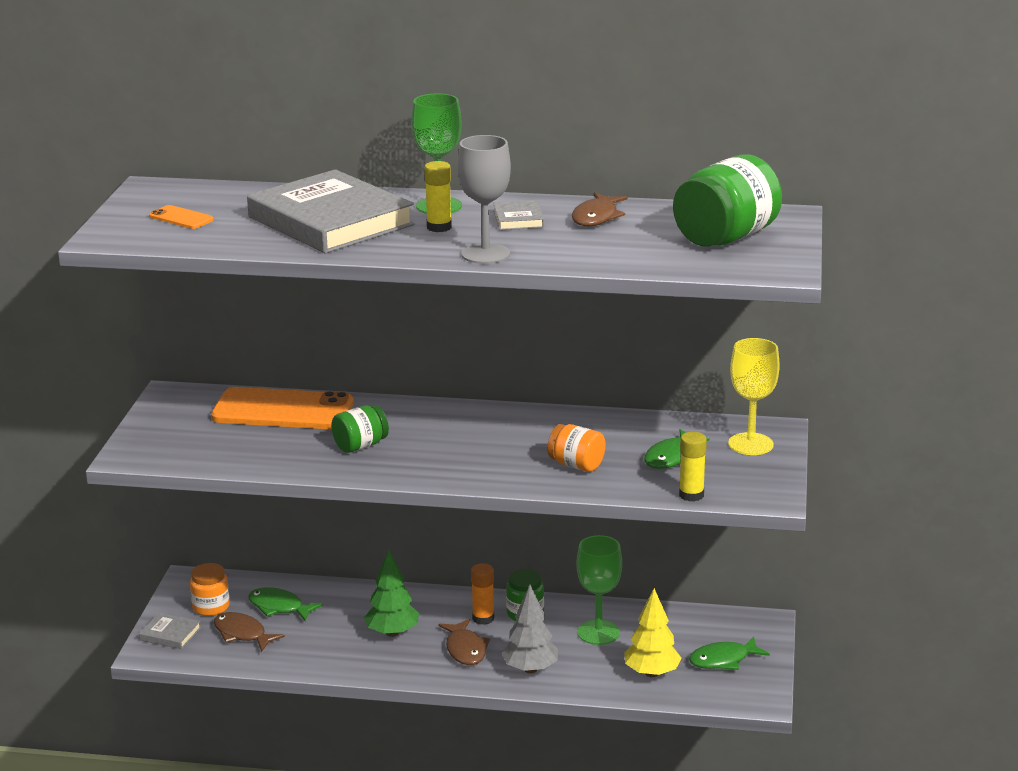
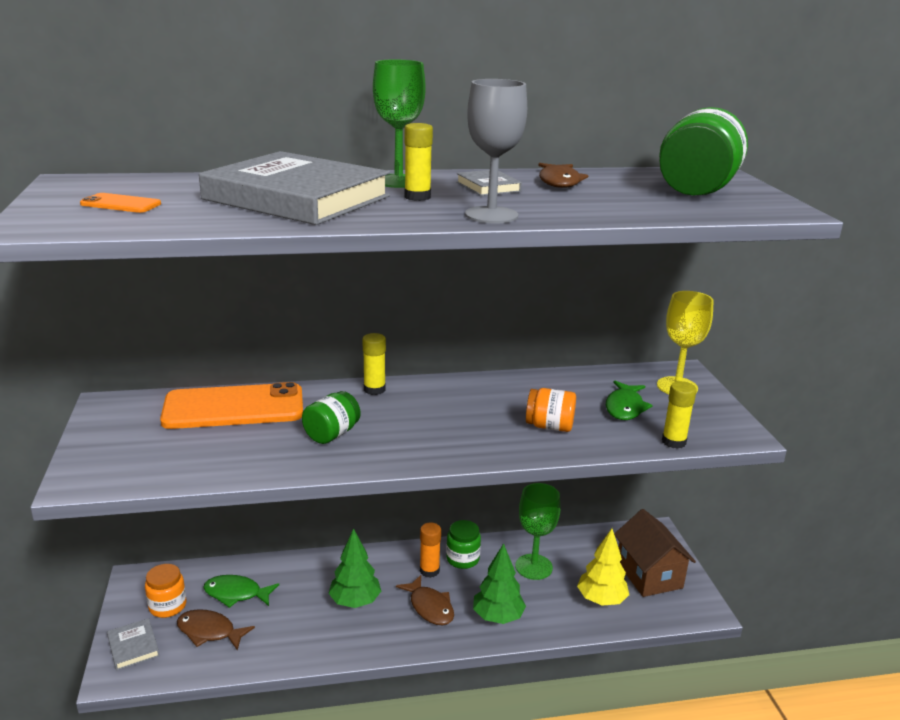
camera: 20 degrees left, 0 degrees up
grey book [139,612,201,649] -> grey book turned 60 degrees clockwise [107,618,160,670]
grey tree [501,585,558,673] -> green tree [473,543,526,624]
green fish [689,636,770,670] -> brown house [614,509,696,597]
none -> yellow glue stick [363,333,386,395]

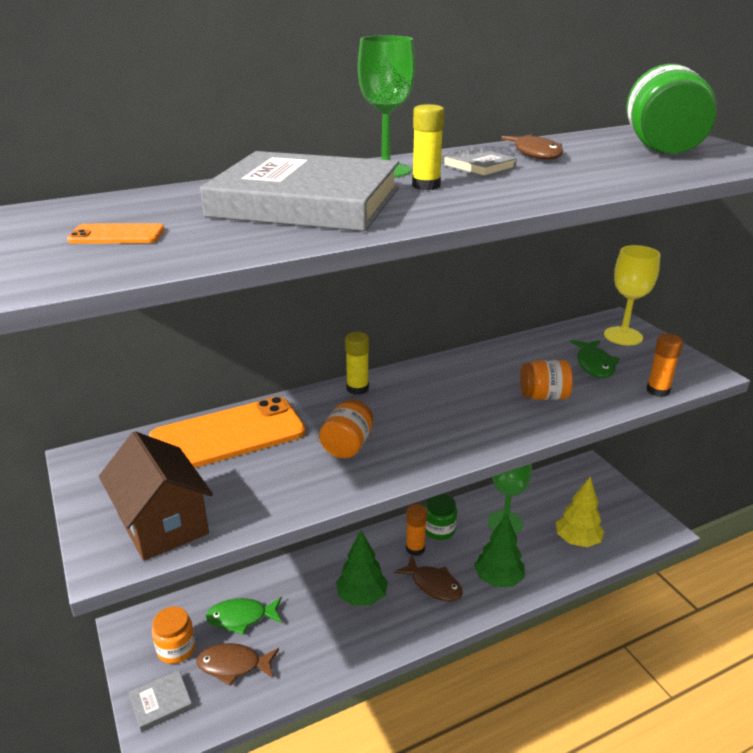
camera: 15 degrees left, 5 degrees up
grey book [107,618,160,670] -> grey book turned 75 degrees counterclockwise [129,670,193,732]
green jar [302,391,361,444] -> orange jar [319,399,373,458]
grey goblet [465,79,527,224] -> none
brown house [614,509,696,597] -> brown house moved to [99,431,213,561]
yellow glue stick [662,381,697,449] -> orange glue stick [647,334,683,397]

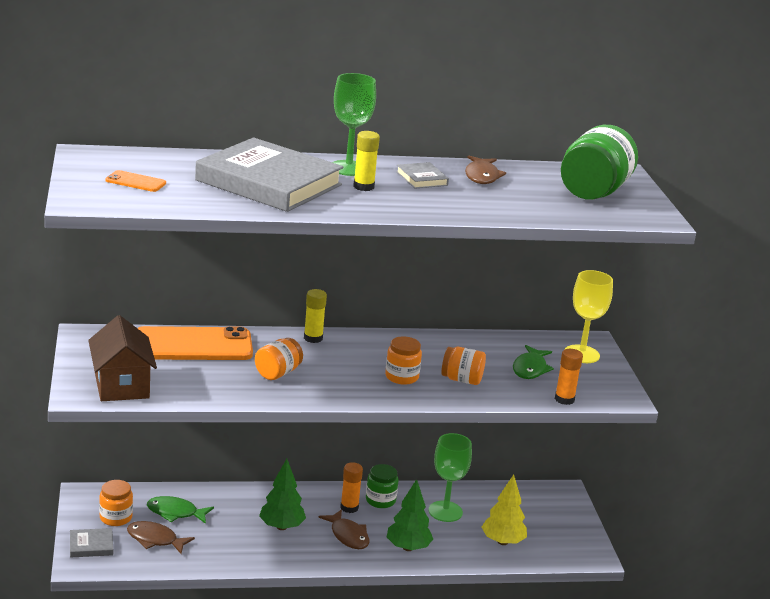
camera: 15 degrees right, 5 degrees down
none -> orange jar [385,336,422,385]

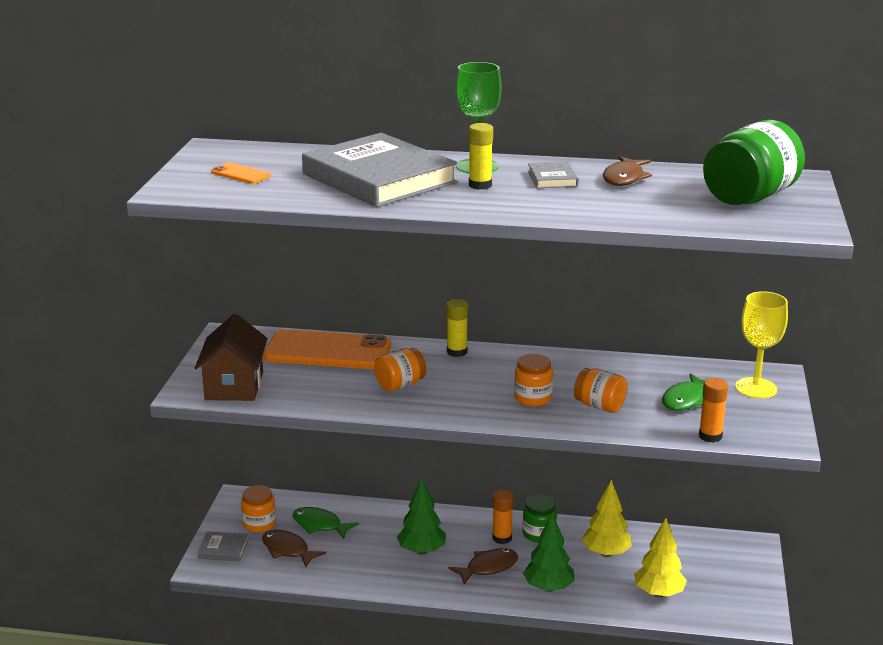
camera: 20 degrees right, 0 degrees up
brown fish [318,509,369,549] -> brown fish turned 105 degrees counterclockwise [449,548,518,585]
green goblet [429,433,472,522] -> yellow tree [582,480,632,557]

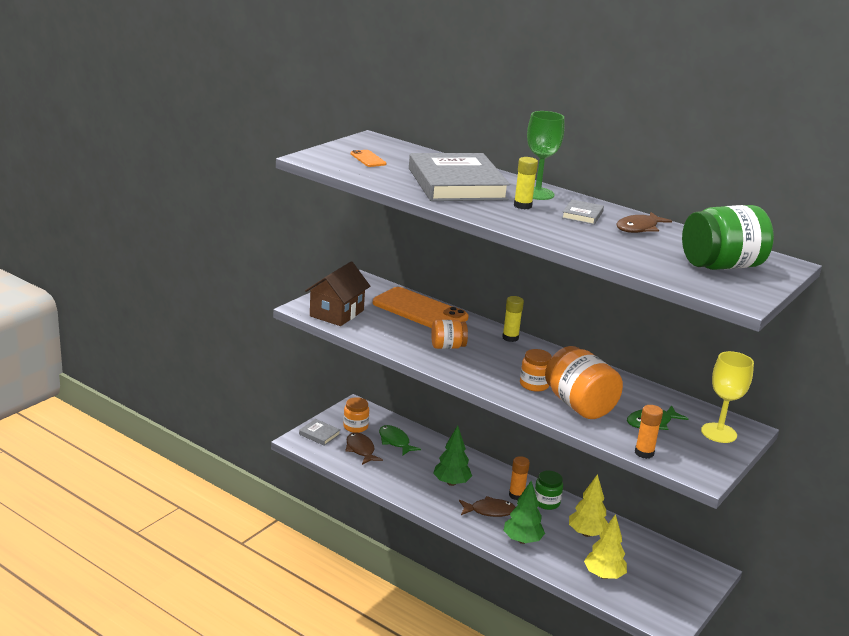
camera: 25 degrees right, 0 degrees up
orange jar [574,368,627,413] -> orange jar [545,346,623,419], size x1.79

